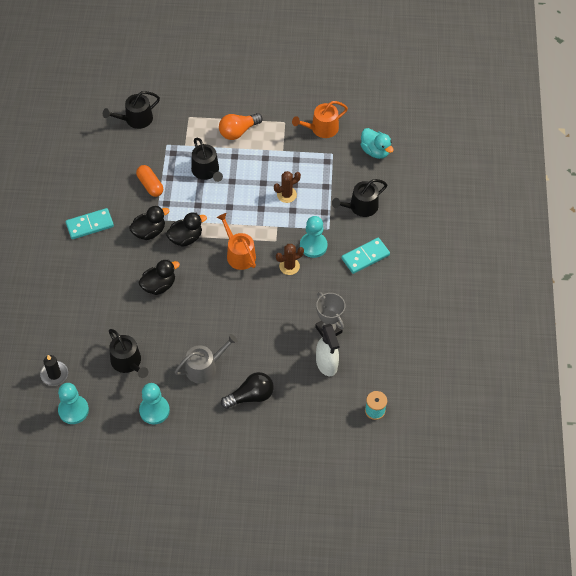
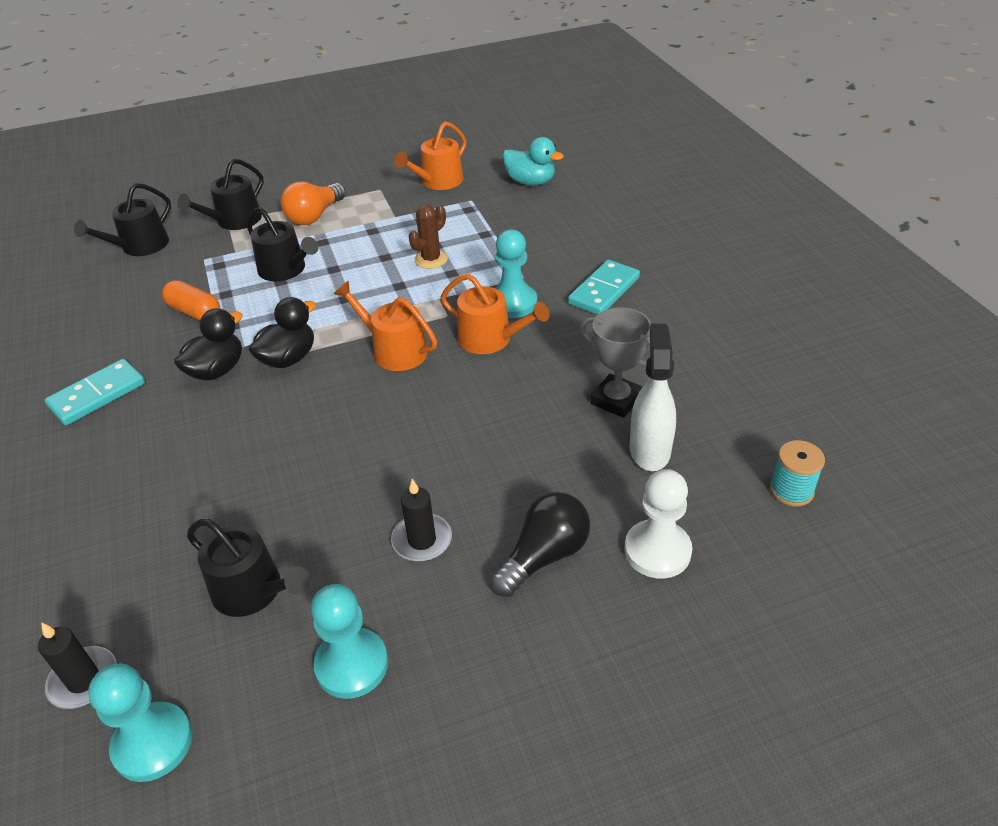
camera: 20 degrees left, 15 degrees down
black duck [139,259,180,295] -> none
grey watering can [174,334,238,384] -> black candle [391,479,452,562]
brown cactus [276,244,304,275] -> orange watering can [441,274,549,354]
white spray bottle [316,324,339,376] -> white spray bottle turned 135 degrees counterclockwise [630,324,676,471]
black watering can [332,179,387,217] -> black watering can moved to [177,159,264,230]
none -> white pawn [624,469,692,579]

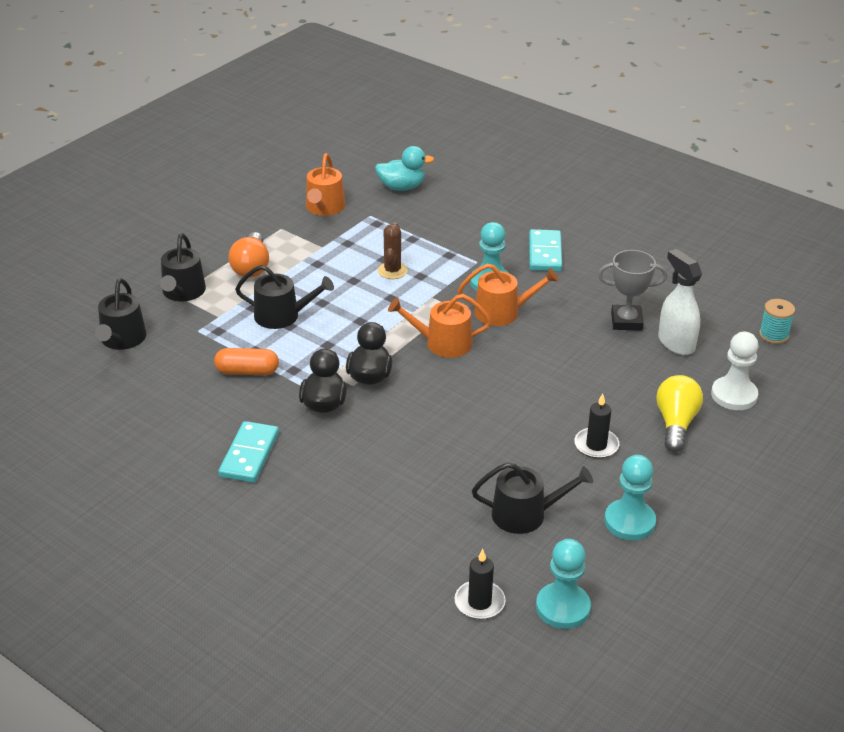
camera: 35 degrees left, 5 degrees down
black light bulb [490,492,590,597] -> yellow light bulb [656,375,703,452]

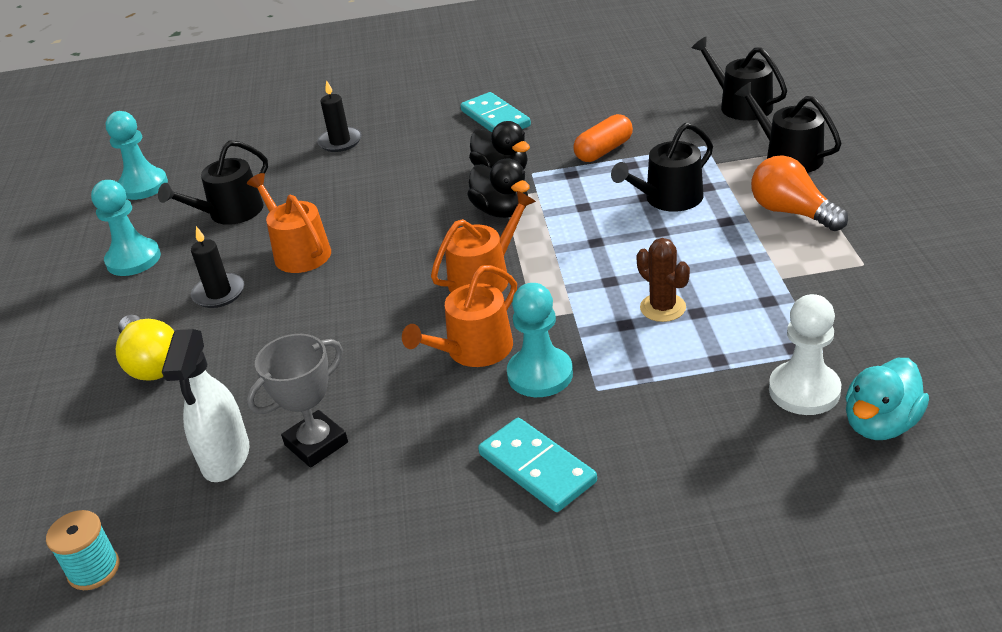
camera: 140 degrees right, 0 degrees up
orange watering can [306,153,345,216] -> orange watering can moved to [247,173,331,273]
black candle [454,549,506,619] -> black candle moved to [317,80,362,152]
white spray bottle [658,249,702,355] -> white spray bottle turned 75 degrees clockwise [162,329,249,482]
white pawn [711,332,758,410] -> white pawn moved to [769,294,841,415]

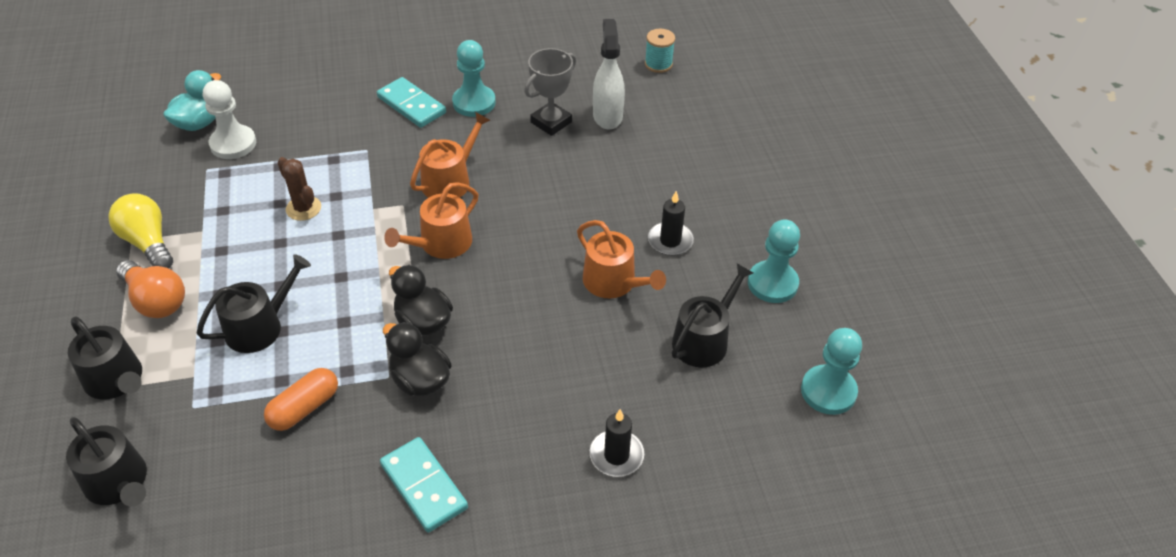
camera: 170 degrees right, 10 degrees up
yellow light bulb [116,315,175,381] -> yellow light bulb moved to [108,193,173,268]
turquoise pawn [507,283,573,397] -> turquoise pawn moved to [452,40,496,117]

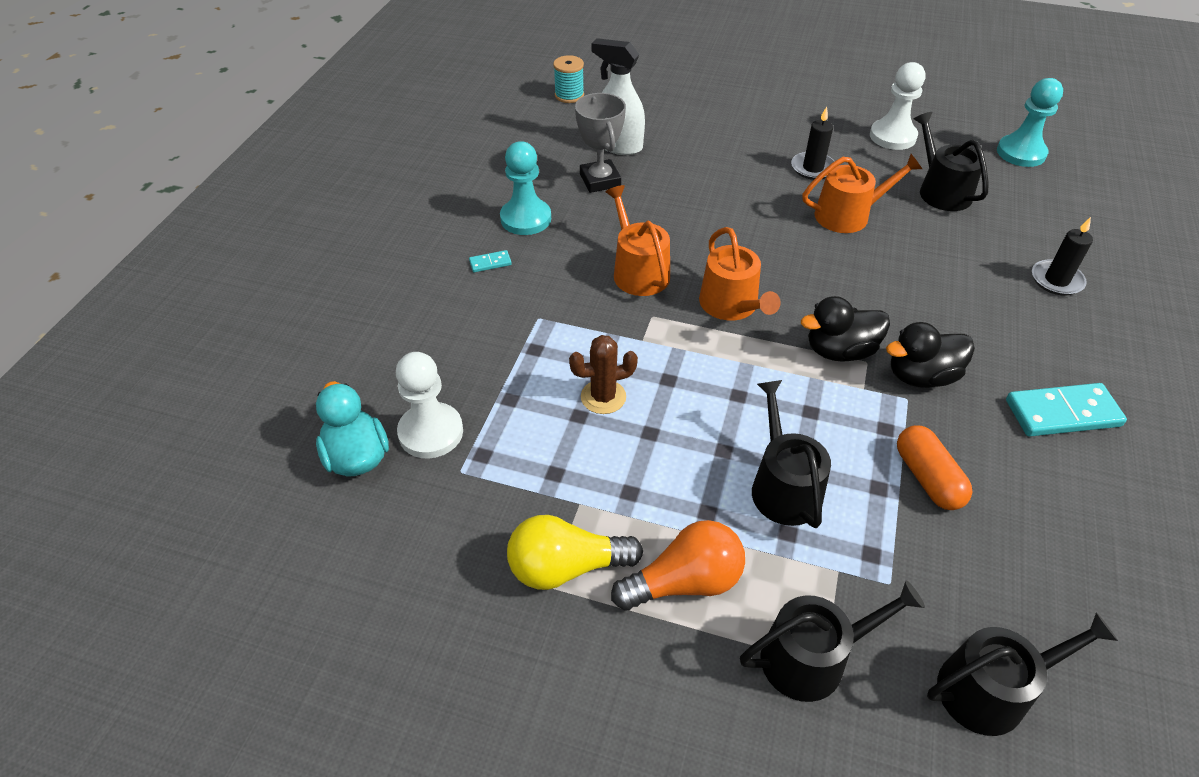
camera: 60 degrees left, 0 degrees up
turquoise domino [377,77,446,128] -> turquoise domino [469,250,512,272], size x0.46
turquoise pawn [748,219,800,303] -> white pawn [870,62,925,150]

